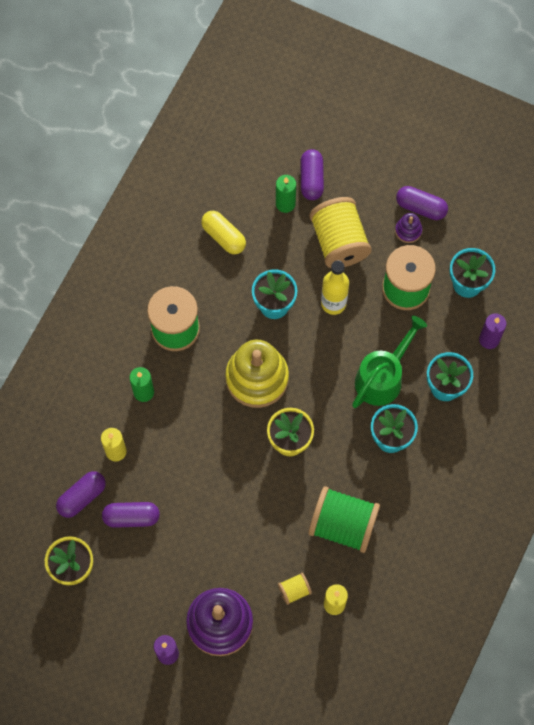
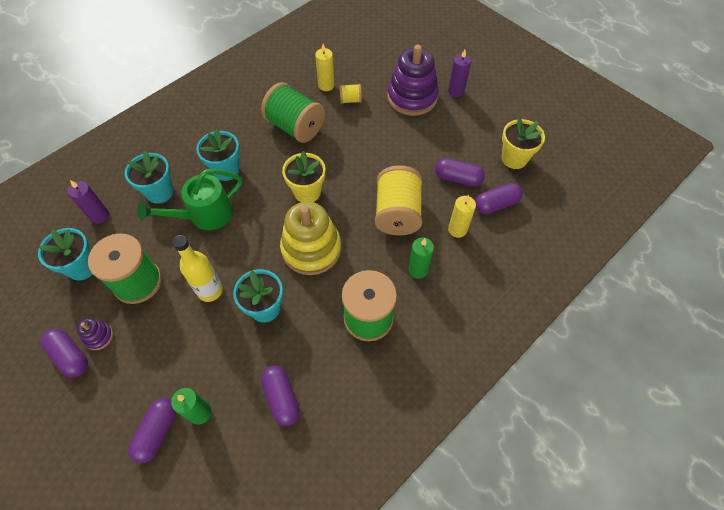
camera: 160 degrees left, 10 degrees down
yellow capsule [201,211,246,254] -> purple capsule [261,366,300,426]
yellow spool [310,197,372,268] -> yellow spool moved to [375,165,423,236]

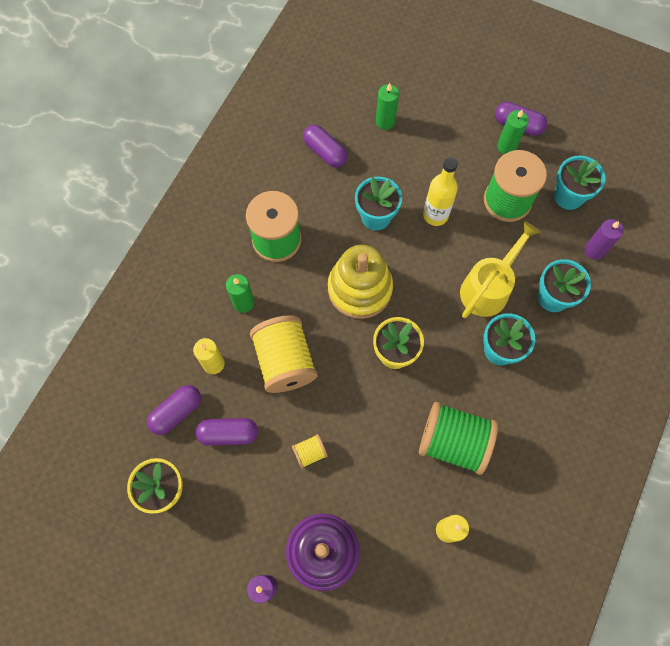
camera: 160 degrees right, 10 degrees up
purple stacking toy [76,318,113,350] -> green candle [497,110,529,154]
purple capsule [128,398,176,463] -> none
green watering can [137,169,242,230] -> yellow watering can [460,221,540,318]
yellow spool [339,84,362,104] -> yellow spool moved to [292,434,328,469]

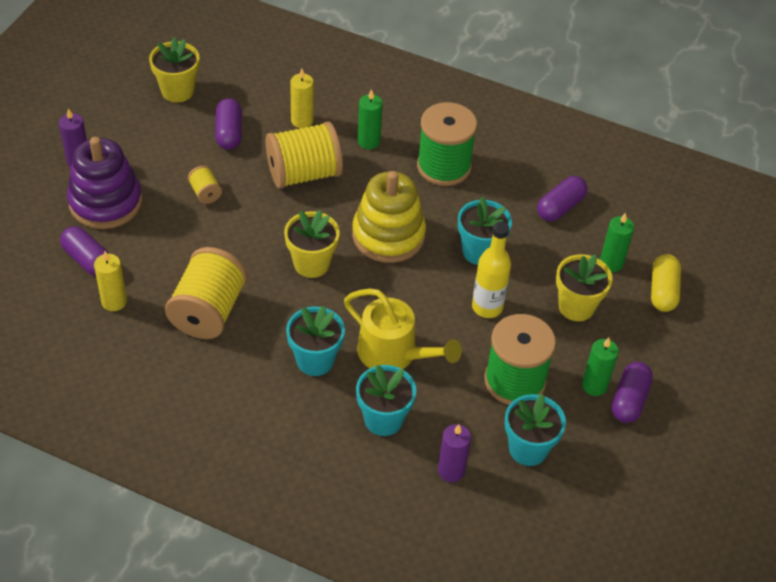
camera: 85 degrees right, 20 degrees down
purple capsule [147,385,201,435] -> purple capsule moved to [60,226,109,276]
green spool [419,402,498,475] -> yellow spool [165,247,247,339]
none -> yellow flower pot [556,254,613,321]
none -> yellow capsule [651,254,681,312]

